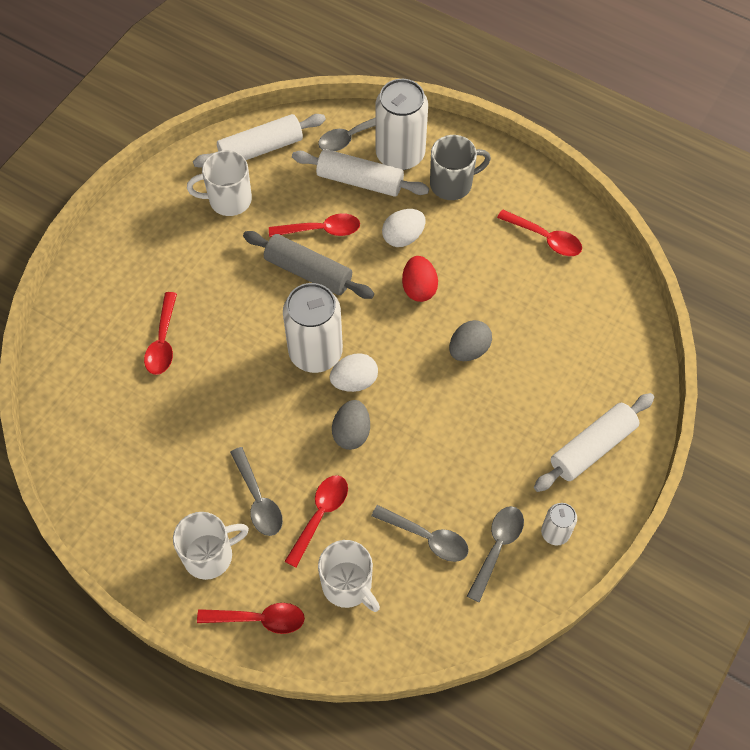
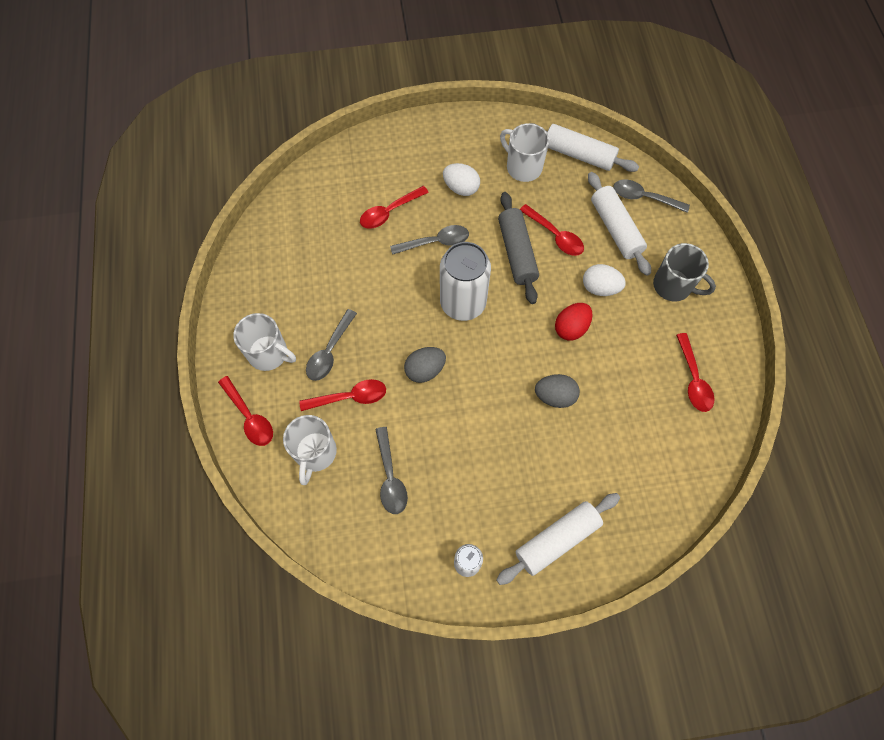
camera: 50 degrees right, 5 degrees up
white egg [329,353,378,392] -> white egg moved to [443,163,480,196]
white can [375,79,428,170] -> none
grey spoon [467,506,524,602] -> grey spoon moved to [390,225,469,255]
white rolling pin [534,393,655,492] -> white rolling pin turned 45 degrees counterclockwise [496,493,620,585]

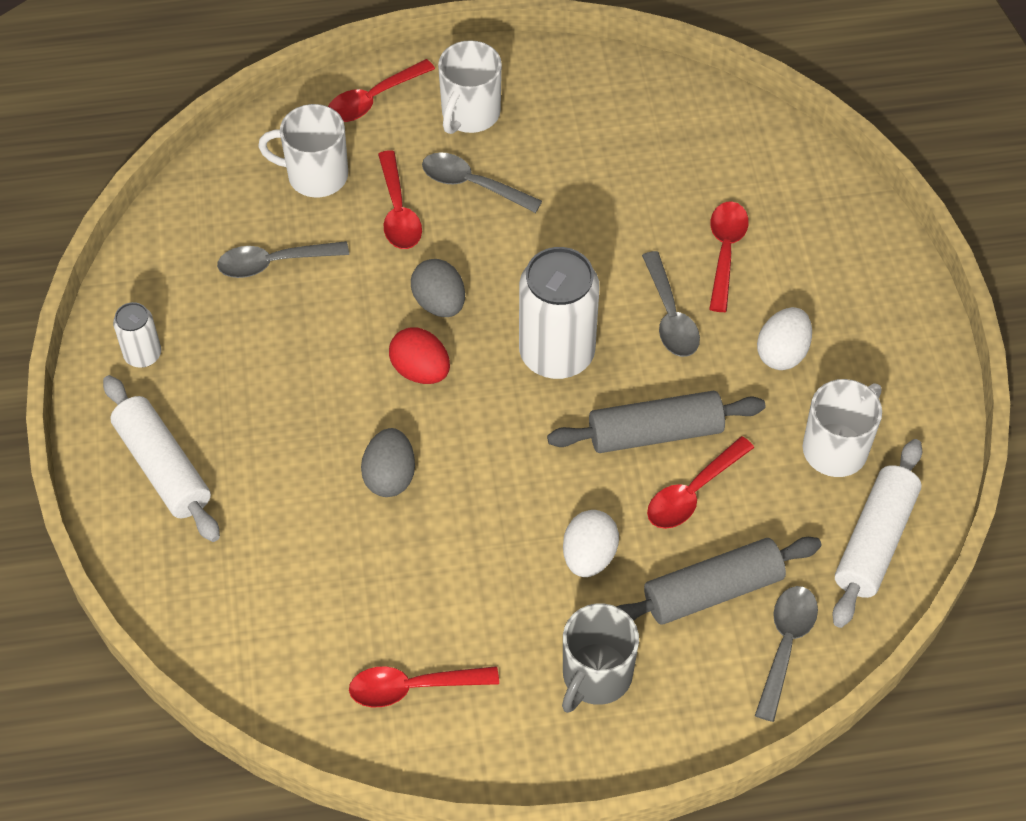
camera: 90 degrees right, 10 degrees down
red spoon [360,186,429,229] -> red spoon turned 45 degrees clockwise [709,202,749,312]
red egg [555,303,593,341] -> red egg moved to [389,327,450,384]
white rolling pin [588,172,651,276] -> grey rolling pin [616,537,821,625]

